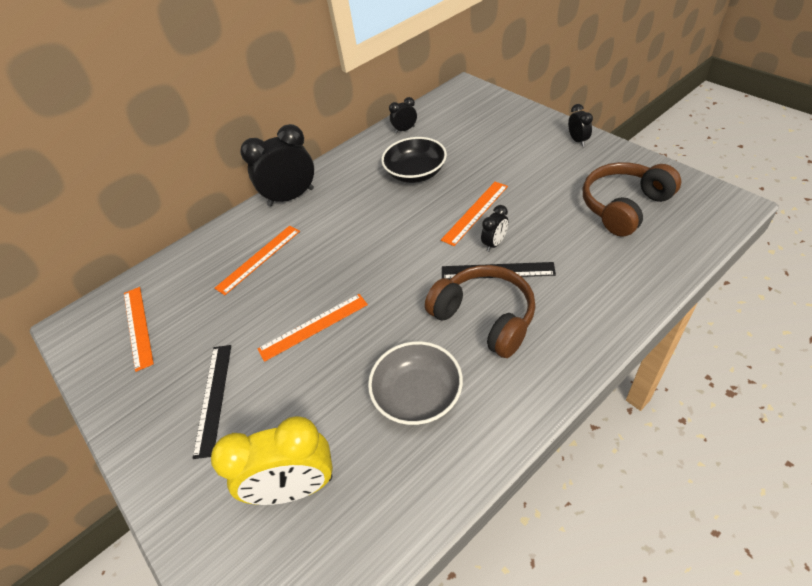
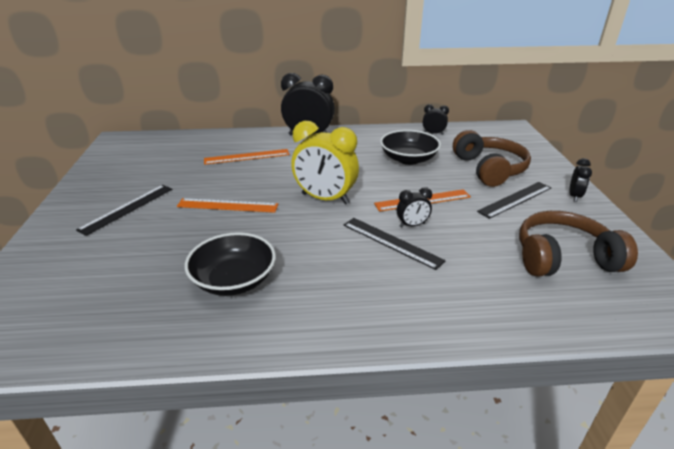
camera: 30 degrees right, 15 degrees down
orange ruler [124,287,154,372] -> none
yellow clock [211,416,333,505] -> yellow clock moved to [291,121,359,205]
grey bowl [368,341,463,425] -> black bowl [185,232,276,296]
brown headphones [425,265,536,358] -> brown headphones moved to [453,130,531,187]
none -> black ruler [477,182,551,219]

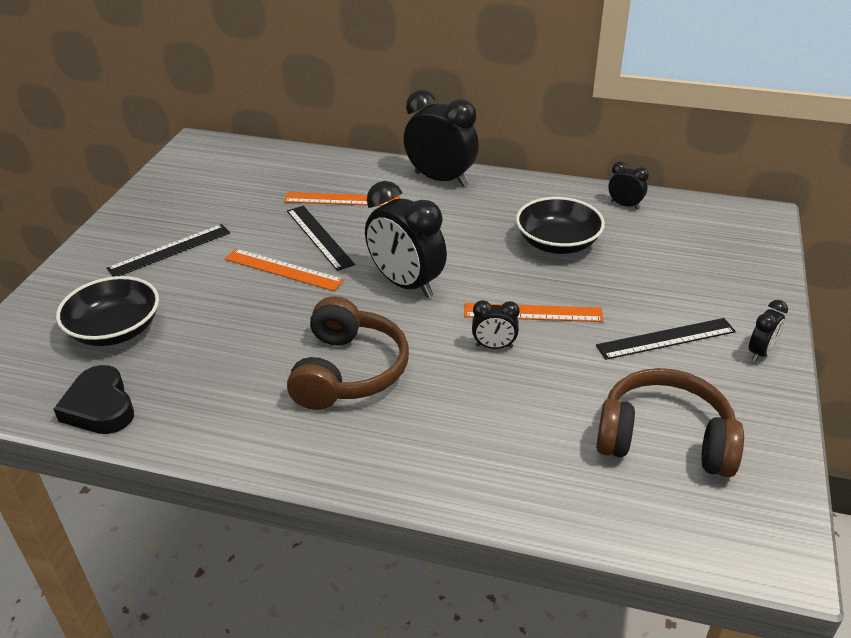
camera: 20 degrees right, 5 degrees up
black bowl [185,232,276,296] -> black bowl moved to [56,276,159,346]
yellow clock [291,121,359,205] -> black clock [365,181,447,298]
black ruler [344,218,446,270] -> black ruler moved to [287,206,355,271]
brown headphones [453,130,531,187] -> brown headphones moved to [287,296,409,410]
none -> black heart [54,365,134,434]

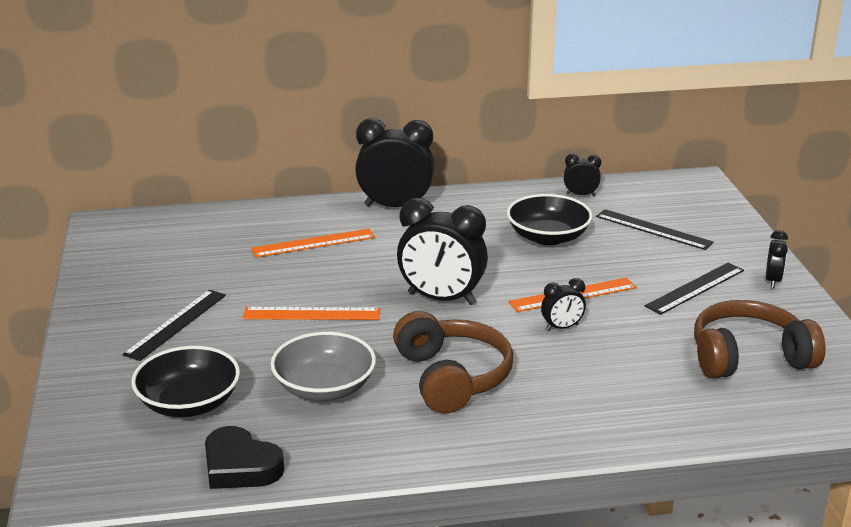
camera: 25 degrees left, 10 degrees down
black ruler [287,206,355,271] -> black ruler moved to [596,209,713,250]
none -> grey bowl [271,332,376,401]

